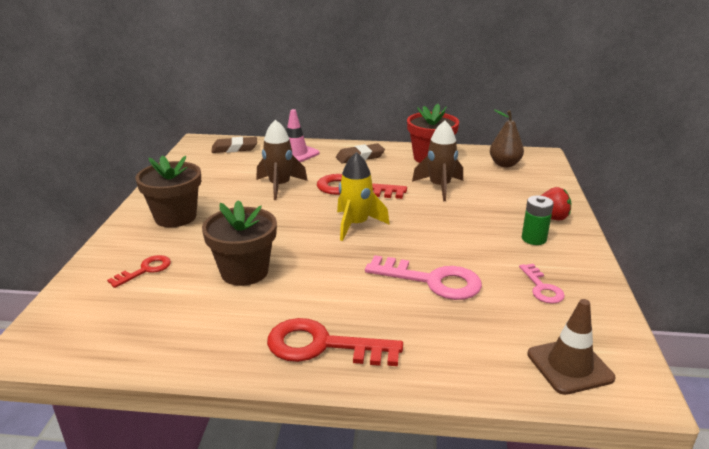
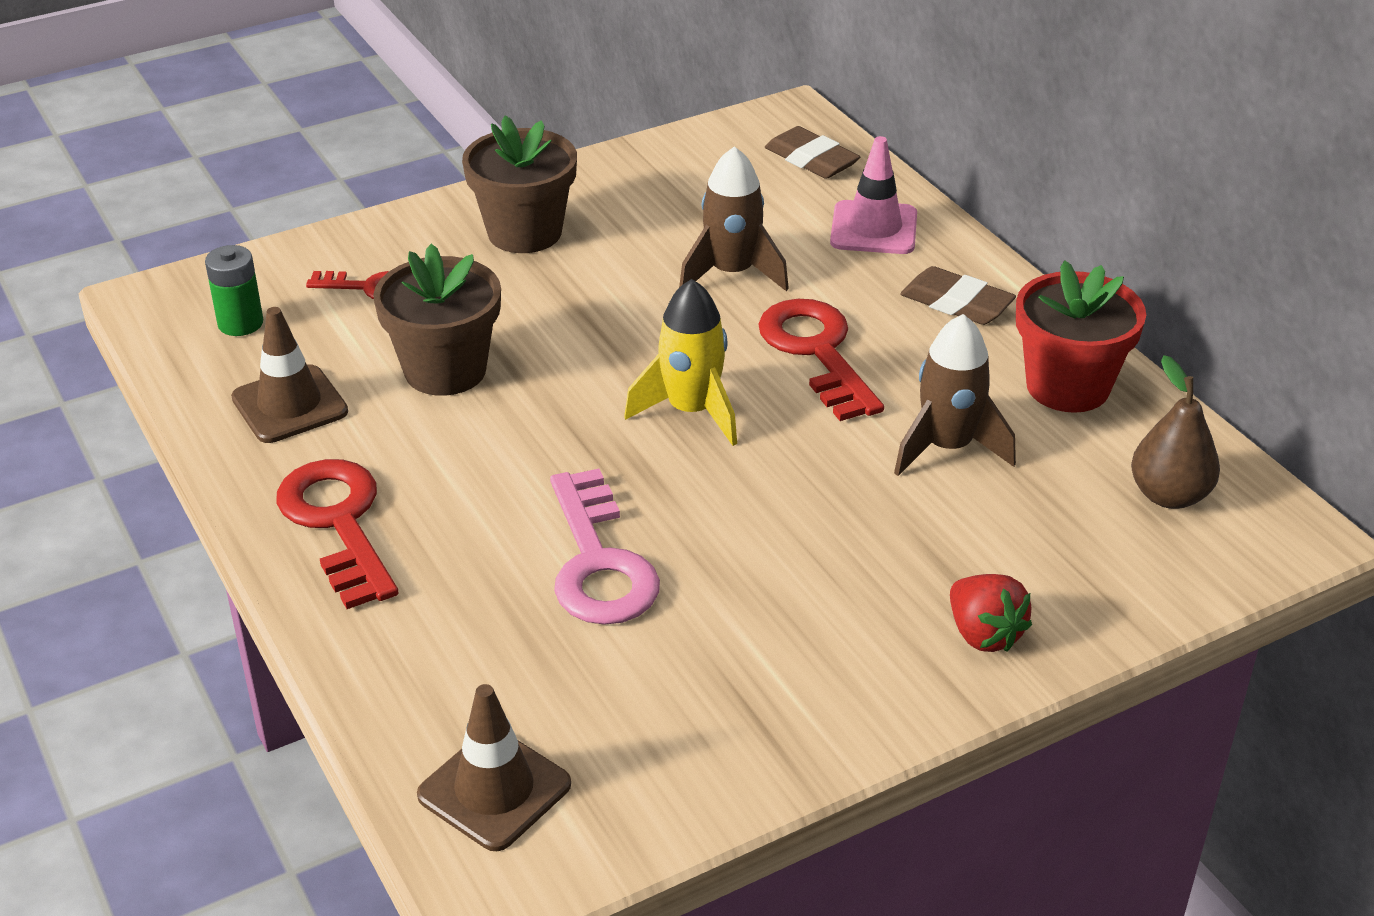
camera: 55 degrees right, 10 degrees up
pink key [519,264,565,304] -> none
green battery [522,195,554,245] -> green battery moved to [205,245,263,336]
none -> brown traffic cone [231,307,348,443]

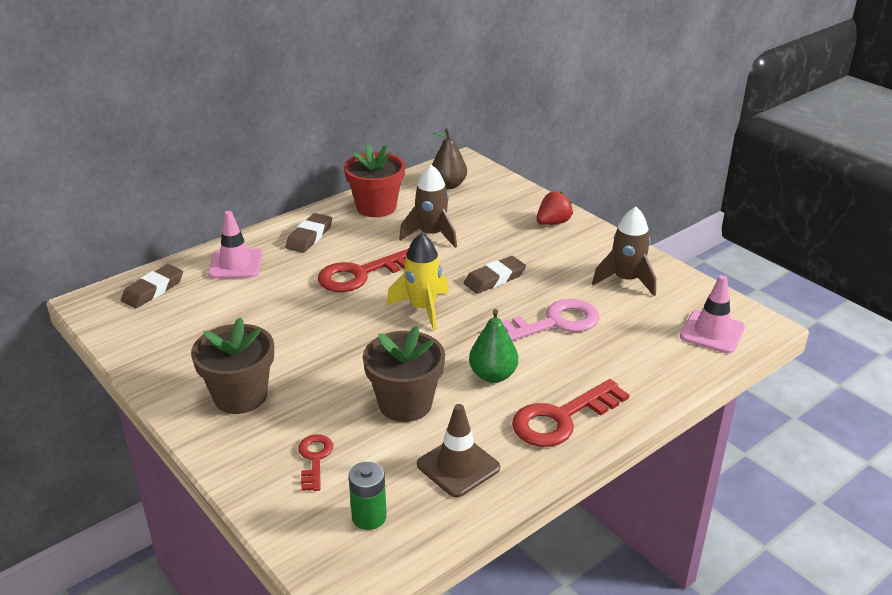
camera: 100 degrees left, 5 degrees down
brown traffic cone [417,684,571,851] -> pink traffic cone [680,275,745,354]
brown rocket [679,146,789,291] -> brown rocket moved to [592,207,656,296]
none -> brown eraser [464,256,526,294]
none -> green pear [469,309,518,383]

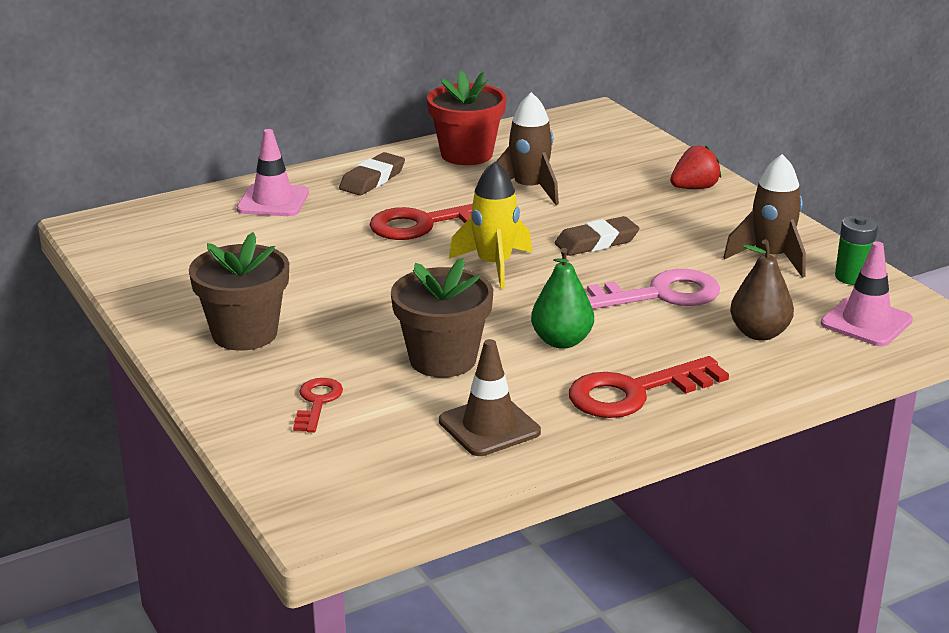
camera: 10 degrees right, 5 degrees down
brown eraser [121,264,183,308] -> none
green battery [349,462,387,530] -> green battery moved to [835,215,878,285]
brown pear [432,128,467,189] -> brown pear moved to [730,239,794,341]

